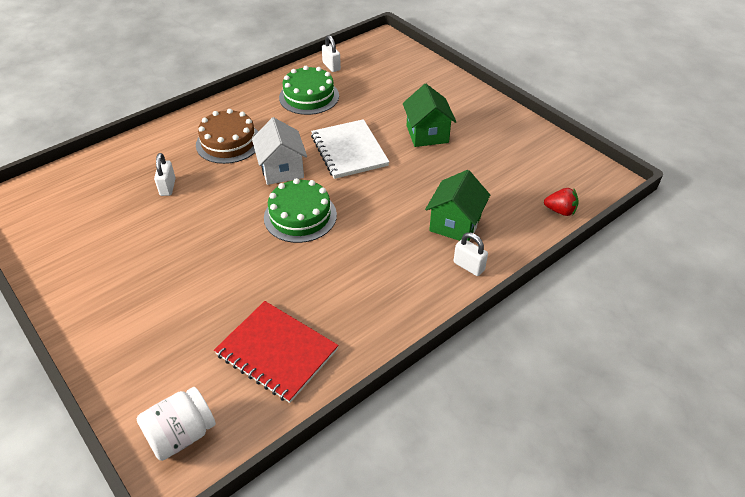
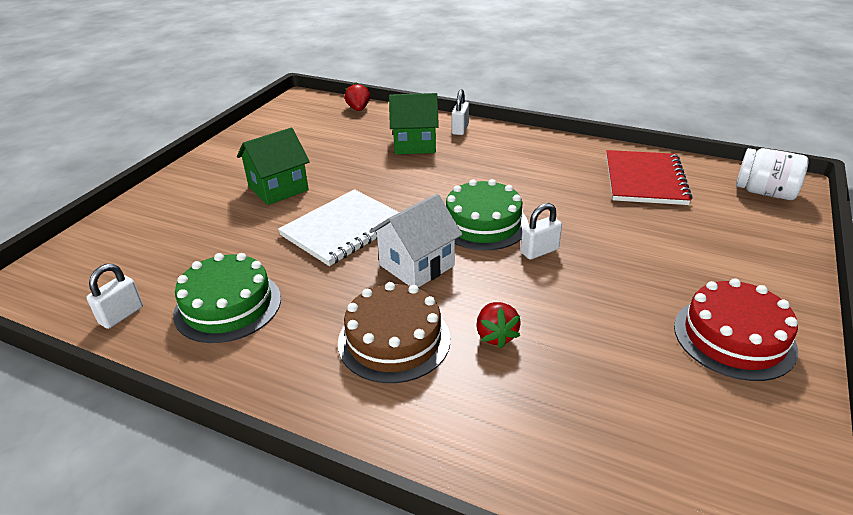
camera: 115 degrees left, 10 degrees down
white padlock [154,153,176,196] -> white padlock moved to [521,203,562,260]
none -> red strawberry [476,302,521,348]
none -> red cake [674,278,798,381]

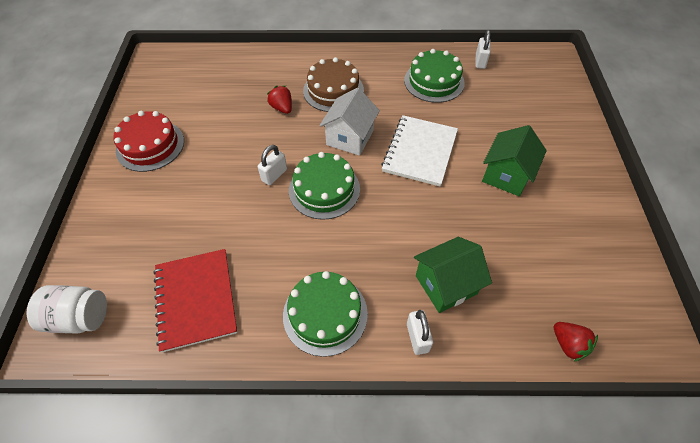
camera: 155 degrees right, 20 degrees up
none -> green cake [283,271,368,357]

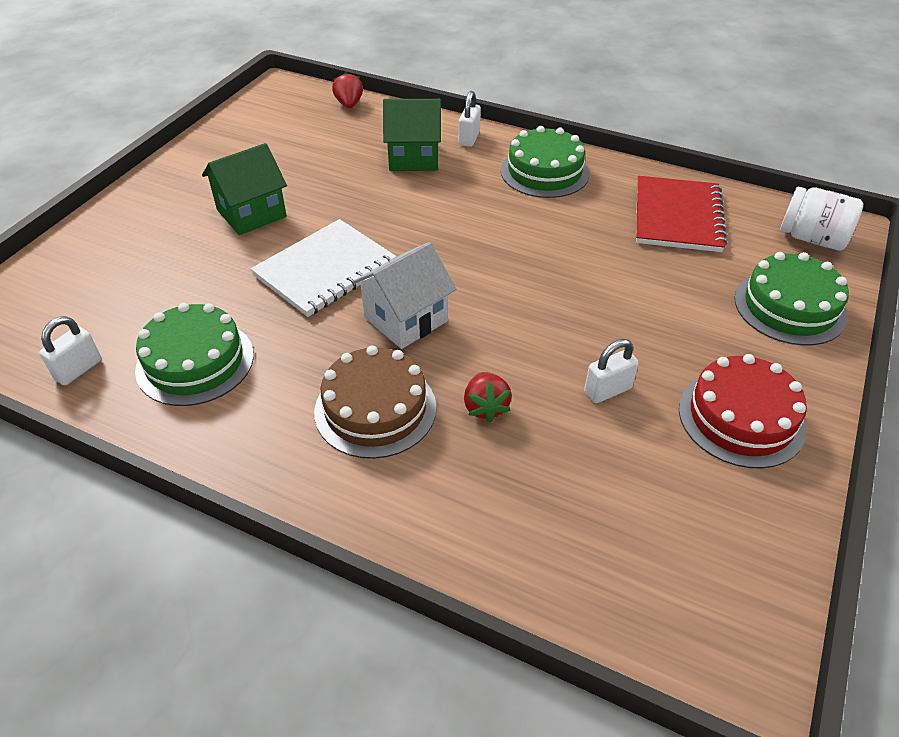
camera: 155 degrees left, 10 degrees down
white padlock [258,145,287,185] -> white padlock moved to [584,339,639,403]
green cake [289,152,360,220] -> green cake moved to [734,252,849,346]

